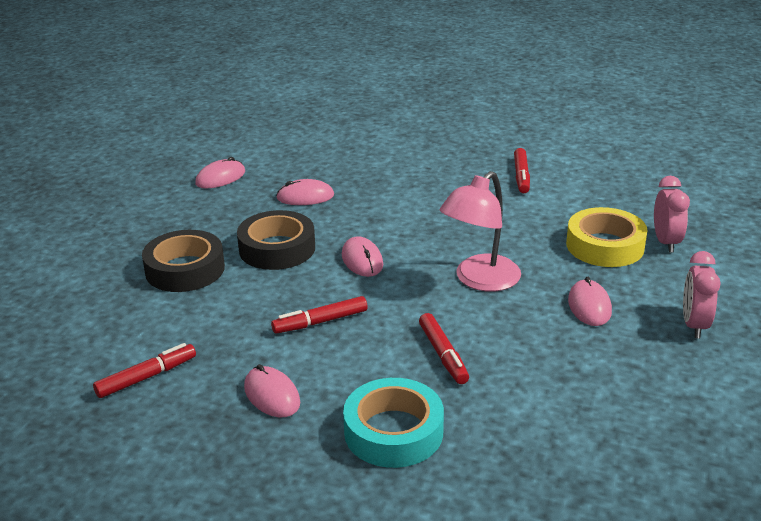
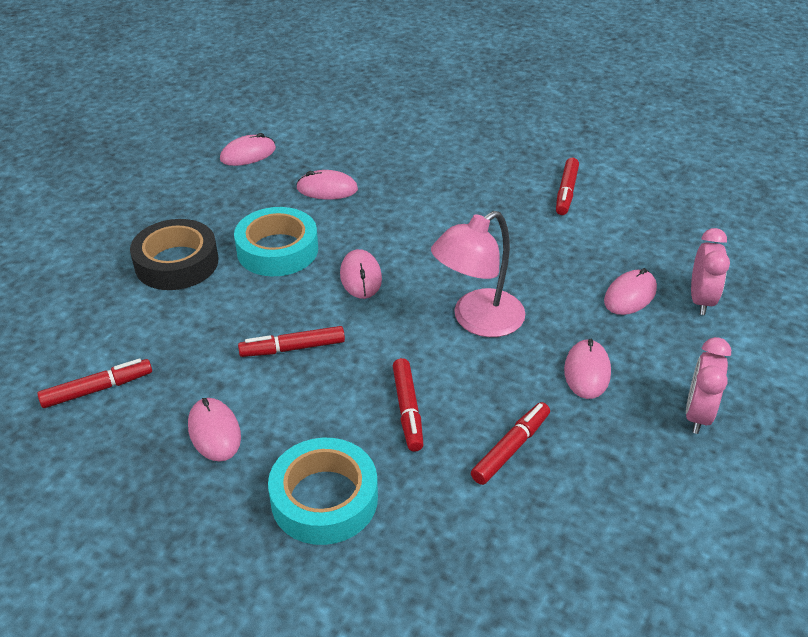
camera: 10 degrees right, 10 degrees up
black tape [237,210,315,270] -> turquoise tape [234,207,318,276]
yellow tape [566,207,648,267] -> pink mouse [604,268,657,315]
none -> red marker [471,402,550,485]

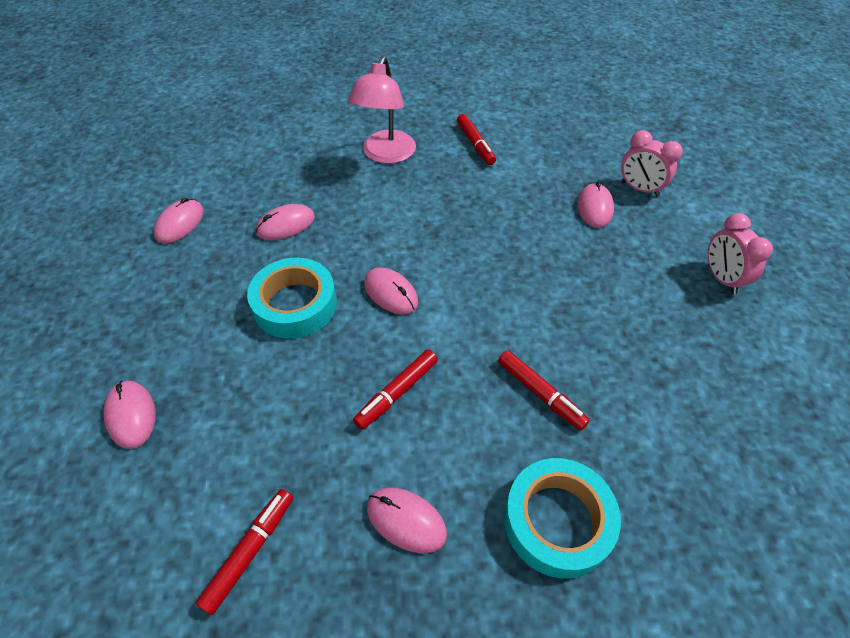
camera: 35 degrees left, 10 degrees up
black tape [130,219,218,290] -> none
pink lamp [431,211,525,337] -> pink lamp moved to [348,56,416,164]
red marker [471,402,550,485] -> none
pink mouse [564,339,611,399] -> pink mouse moved to [104,381,156,449]
pink clock [691,228,730,315] -> pink clock turned 150 degrees clockwise [621,130,683,197]

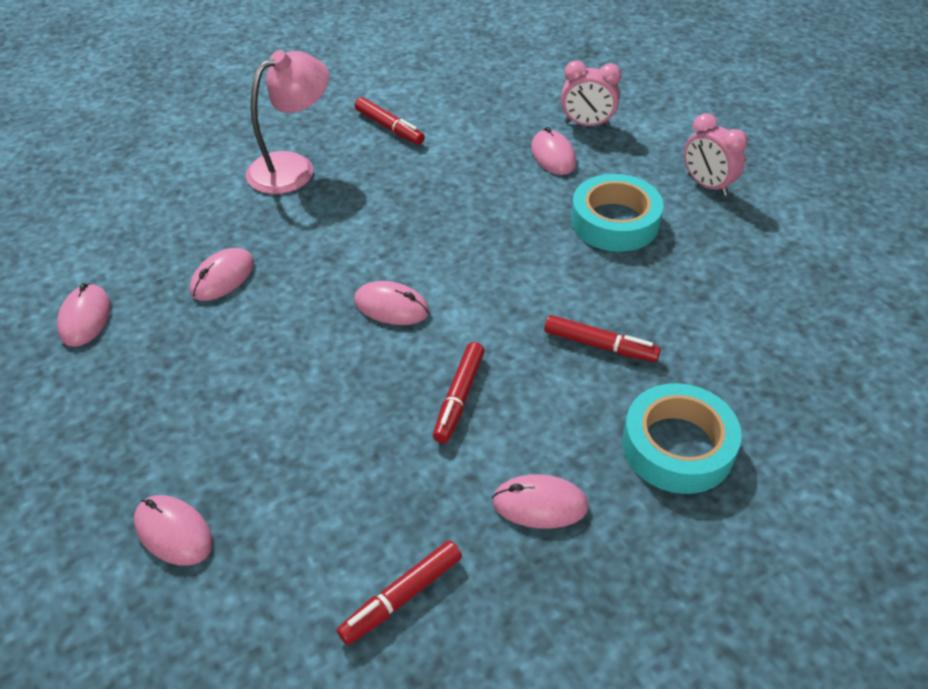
camera: 25 degrees left, 5 degrees down
red marker [196,489,293,615] -> red marker turned 135 degrees counterclockwise [337,541,462,645]
turquoise tape [247,258,337,339] -> turquoise tape moved to [571,174,664,252]
pink lamp [348,56,416,164] -> pink lamp turned 120 degrees counterclockwise [246,50,329,194]

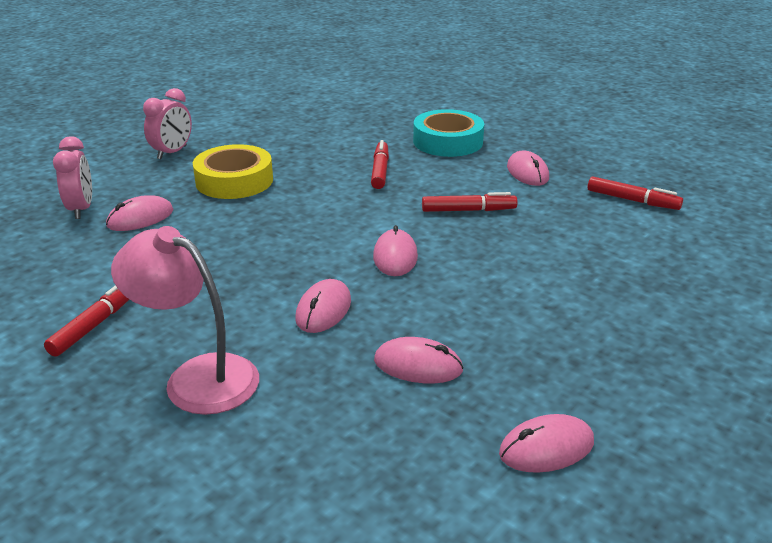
camera: 110 degrees left, 15 degrees down
pink mouse [134,495,213,566] -> pink mouse moved to [295,279,351,333]
turquoise tape [571,174,664,252] -> yellow tape [193,144,273,199]

